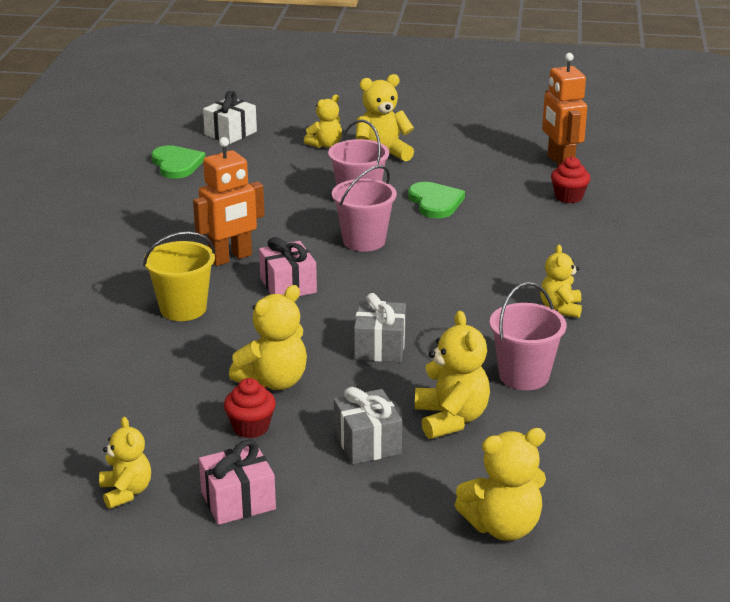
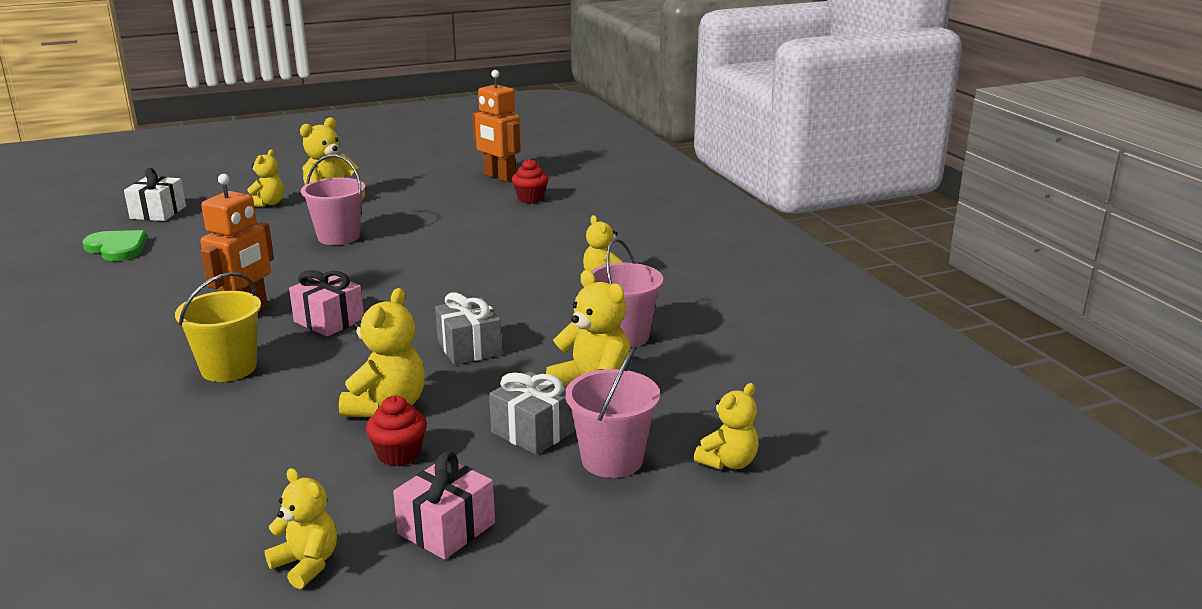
camera: 30 degrees left, 5 degrees down
pink bucket [332,165,397,252] -> pink bucket moved to [565,347,660,478]
green heart [408,182,465,218] -> none
yellow teddy bear [455,428,546,541] -> yellow teddy bear [694,383,759,470], size x0.66

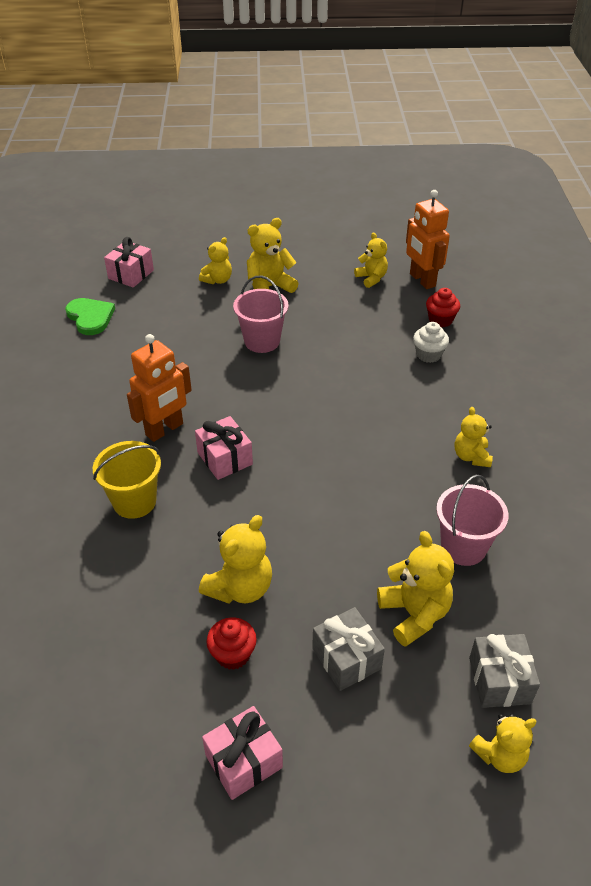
camera: 20 degrees right, 20 degrees up
white gift [124,168,186,221] -> pink gift [104,237,154,288]
yellow teddy bear [265,468,337,589] -> yellow teddy bear moved to [354,233,388,288]
grey gift [435,292,502,365] -> grey gift moved to [469,634,540,708]
pink bucket [565,347,660,478] -> none
none -> white cupcake [413,322,449,363]

